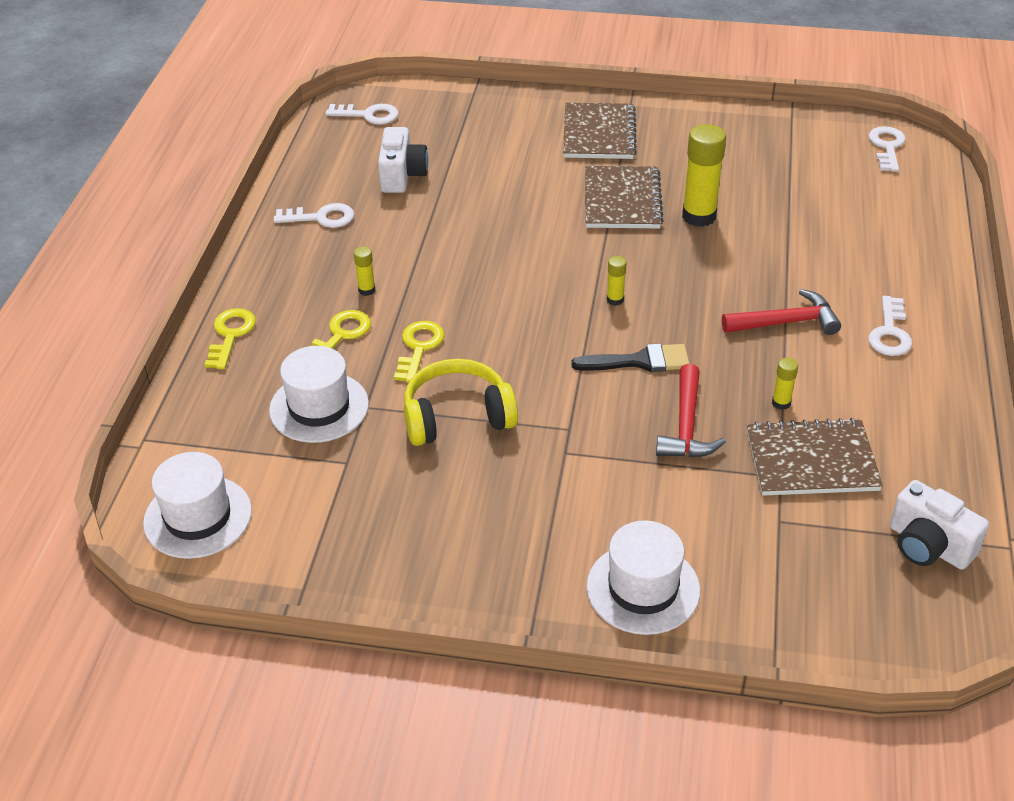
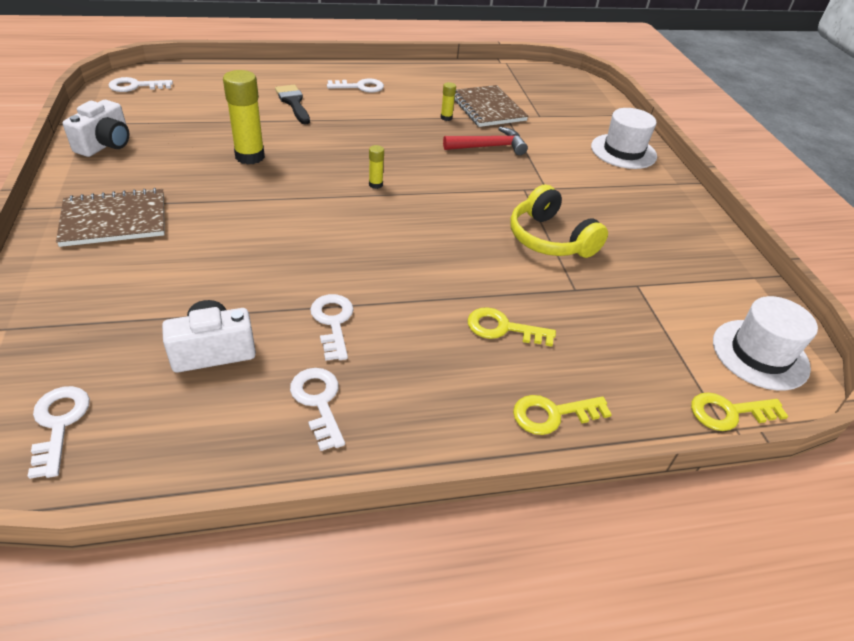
camera: 115 degrees left, 0 degrees up
white hat [269,346,369,443] -> none
yellow glue stick [354,246,375,296] -> none
yellow key [394,321,445,383] -> yellow key moved to [691,392,788,431]
black brush [571,343,689,372] -> black brush moved to [275,85,310,124]
brown notebook [585,166,664,228] -> none
red hammer [722,289,841,335] -> none
white camera [890,480,989,570] -> white camera moved to [63,100,129,157]
none -> white key [310,294,354,361]

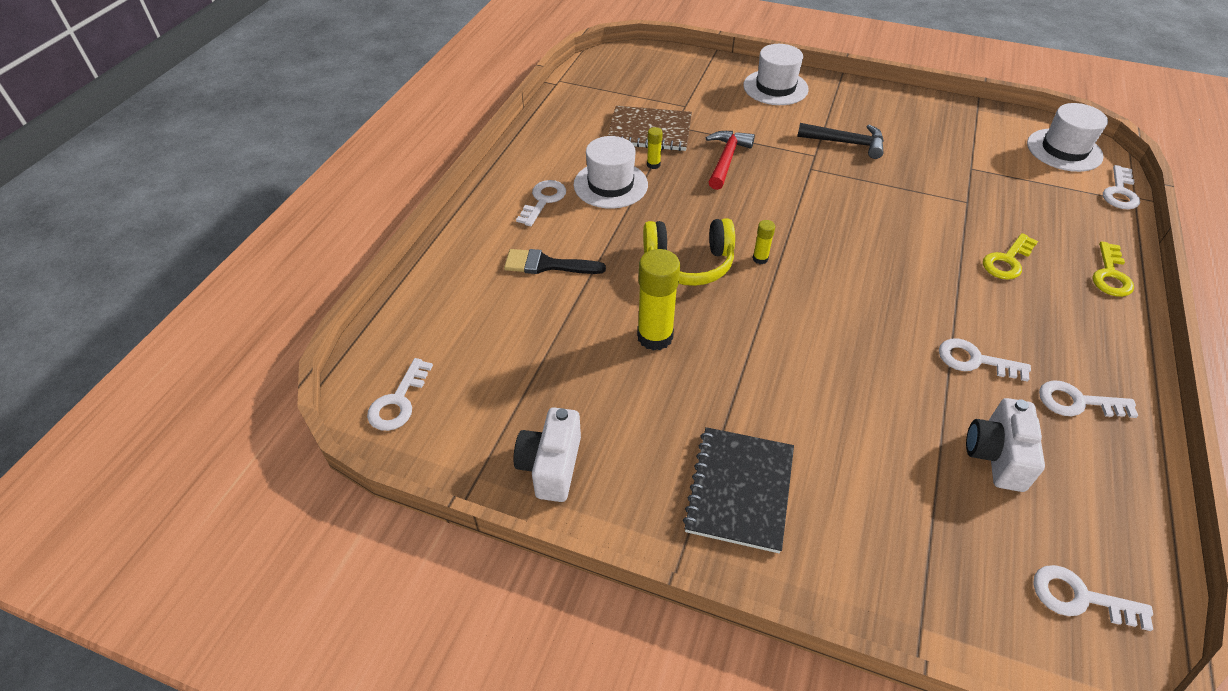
camera: 55 degrees left, 5 degrees up
brown notebook [56,188,165,247] -> black notebook [683,427,794,553]
white camera [63,100,129,157] -> white camera turned 135 degrees counterclockwise [513,407,581,502]
yellow headphones [510,185,608,258] -> yellow headphones moved to [643,218,735,286]
yellow key [691,392,788,431] -> white key [1103,165,1140,209]
none -> white hat [574,136,648,209]
none -> black hammer [797,123,884,159]

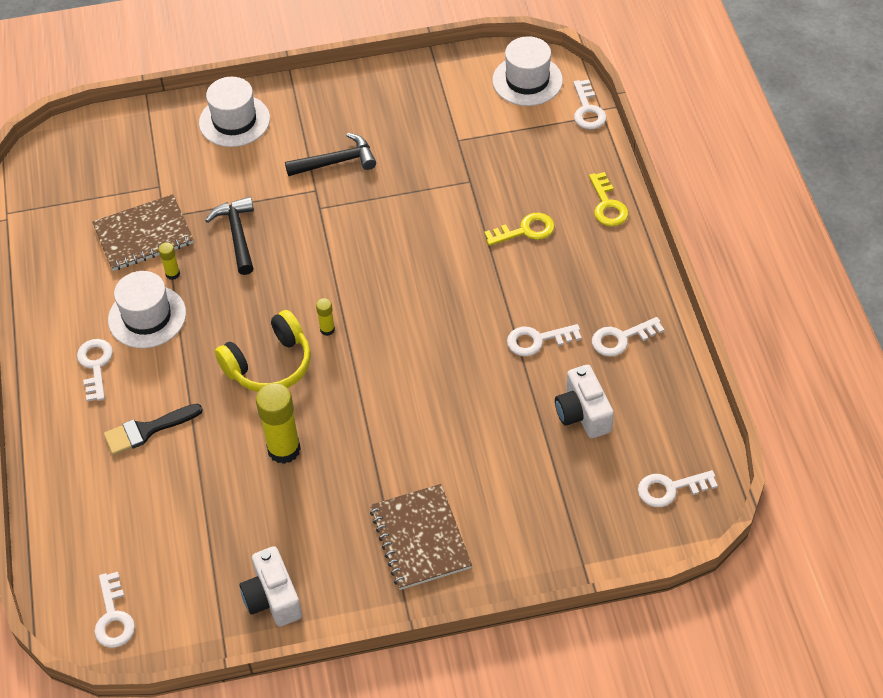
camera: 30 degrees left, 5 degrees up
black notebook [683,427,794,553] -> brown notebook [370,484,472,590]
red hammer [706,131,755,190] -> black hammer [205,197,254,275]
yellow key [983,233,1038,280] -> yellow key turned 120 degrees counterclockwise [484,213,555,246]

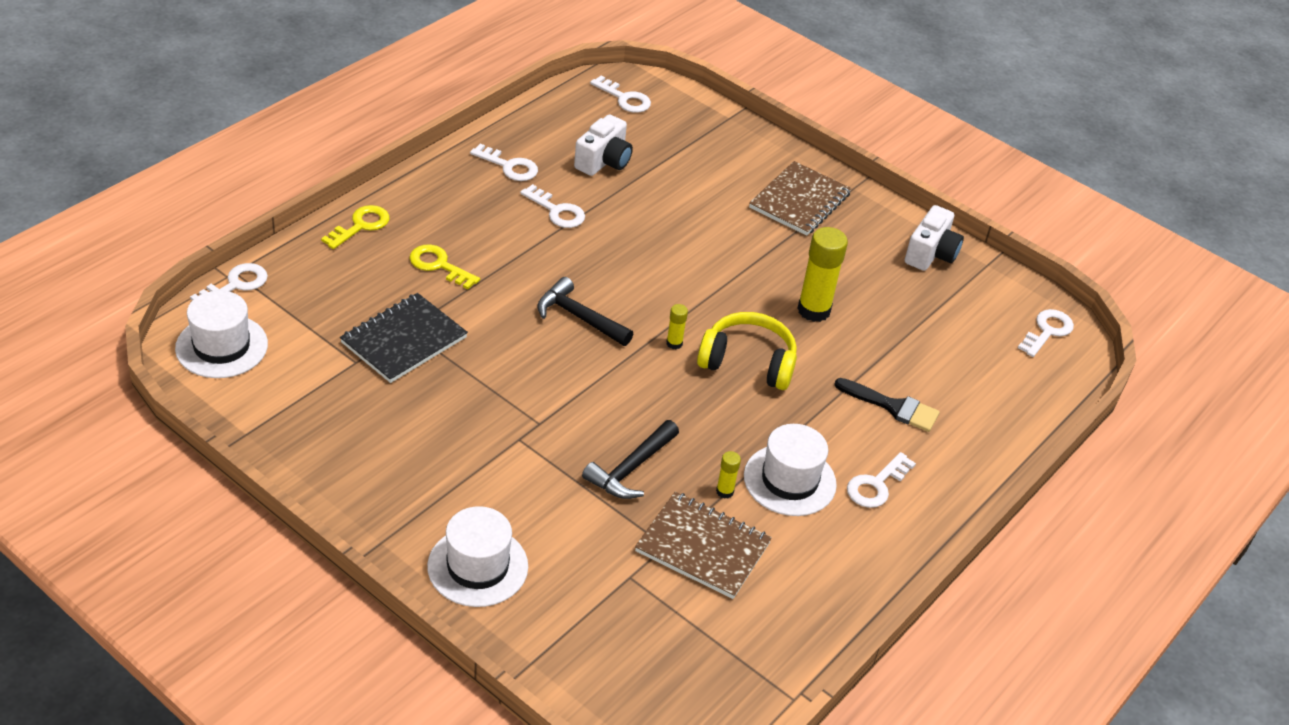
camera: 135 degrees left, 10 degrees down
black hammer [285,133,376,176] -> black hammer moved to [538,277,633,346]
none -> black notebook [340,293,468,383]

